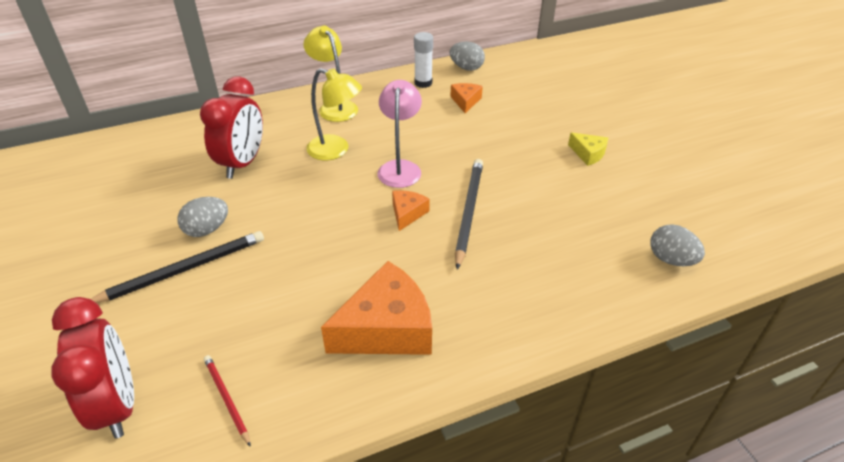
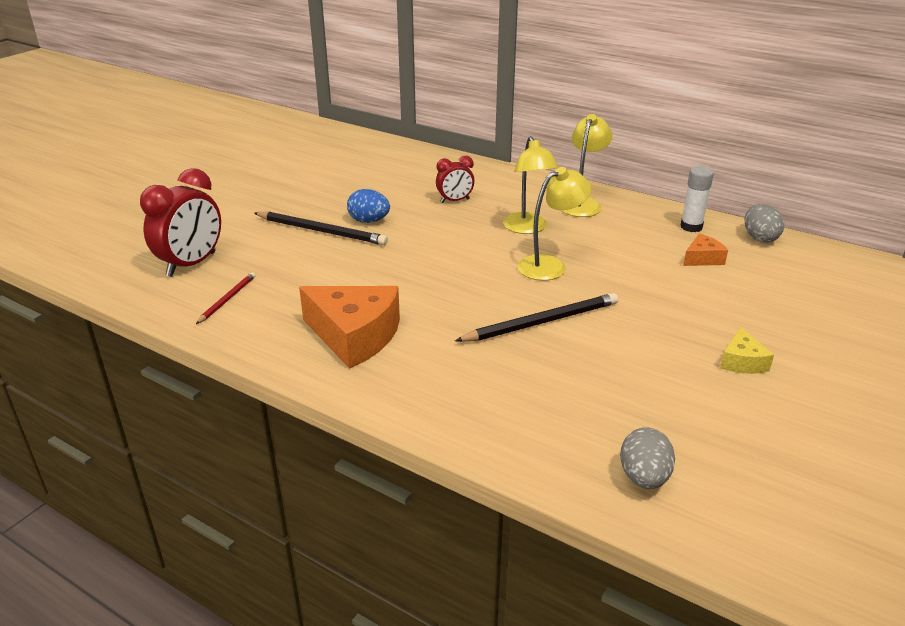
camera: 55 degrees right, 10 degrees down
grey egg [177,197,228,237] -> blue egg [347,189,390,223]
red clock [200,76,263,179] -> red clock [436,156,474,203], size x0.57
pink lamp [377,80,422,188] -> yellow lamp [517,167,592,281]
orange cheese [392,190,430,231] -> none

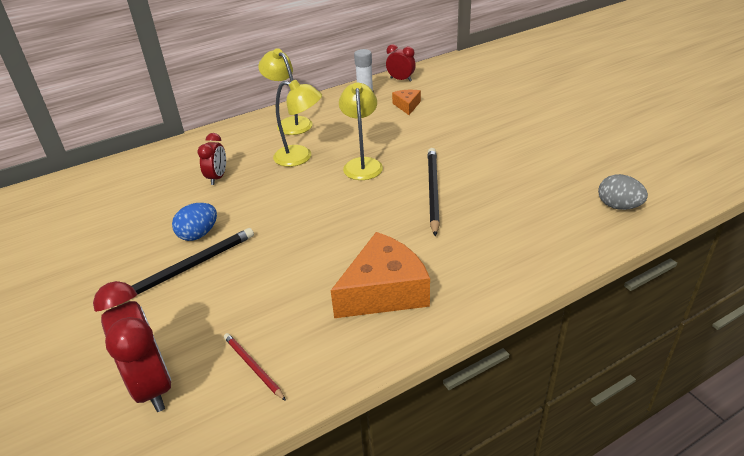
camera: 60 degrees left, 5 degrees up
yellow cheese [720,327,774,374] -> none
grey egg [745,204,784,243] -> red clock [386,44,416,82]

